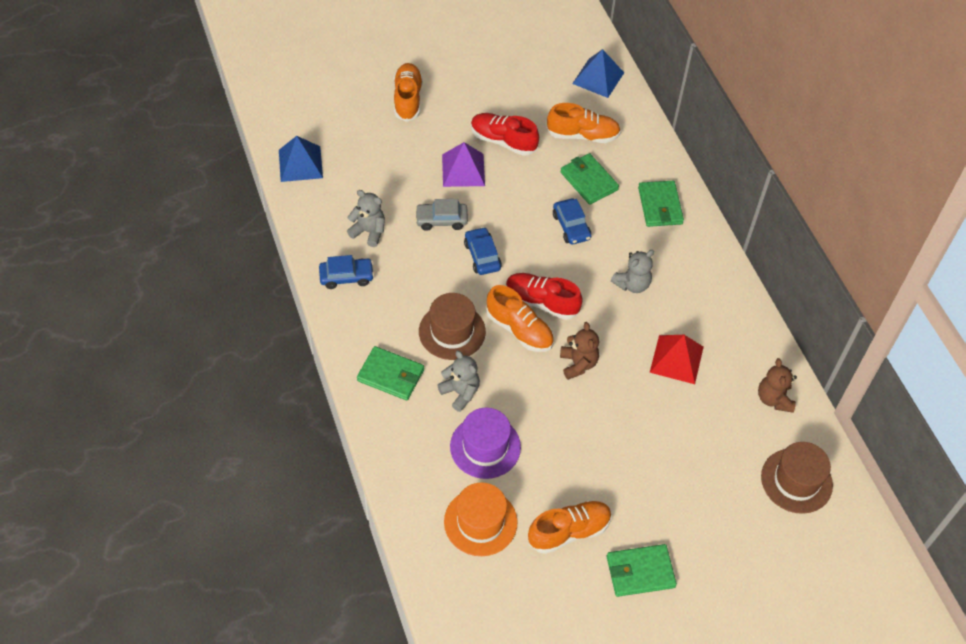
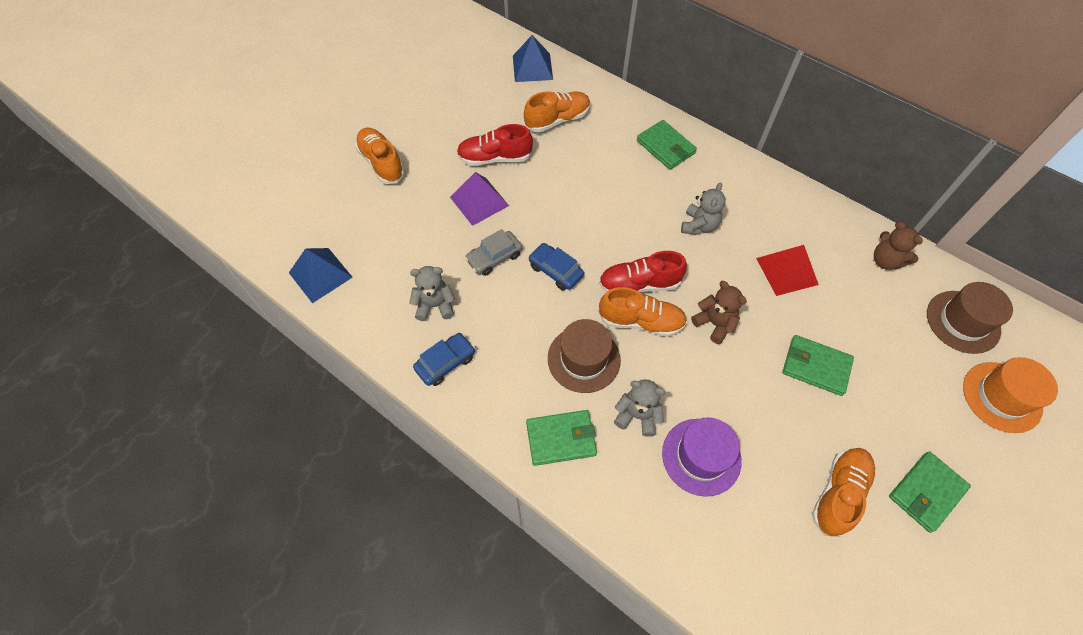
camera: 30 degrees left, 5 degrees up
orange hat [444,482,517,556] -> orange hat moved to [963,357,1058,433]
blue car [553,199,591,245] -> none
green wallet [560,153,619,205] -> green wallet moved to [782,335,854,396]

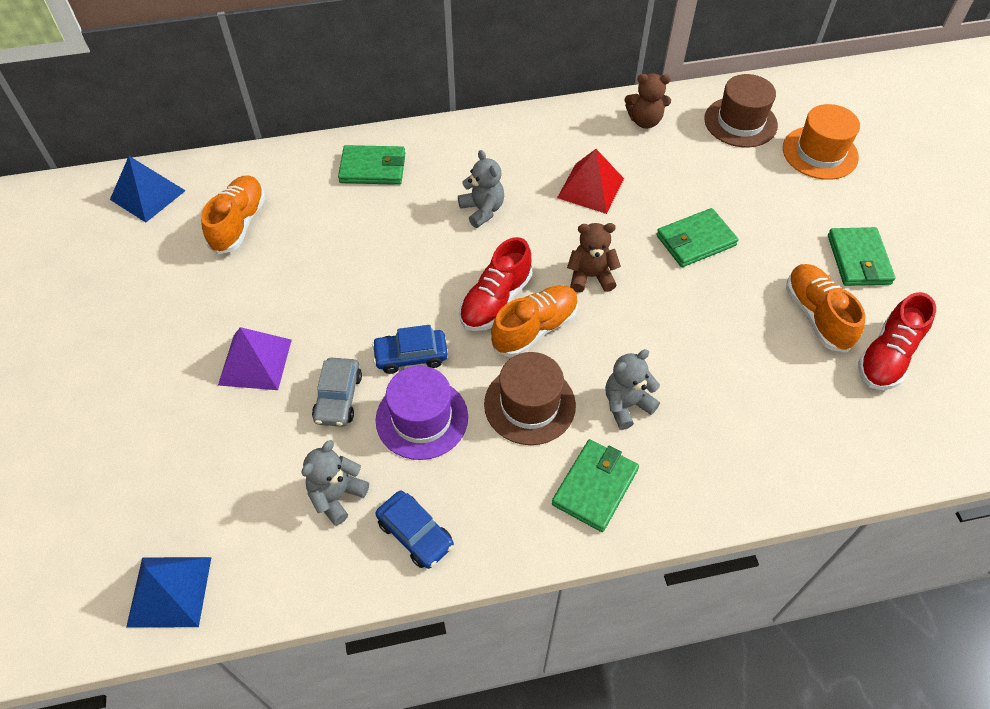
camera: 50 degrees left, 5 degrees down
orange shoe [355,128,405,184] -> none
blue car [413,333,475,386] -> blue car turned 135 degrees clockwise [375,490,454,569]
red shoe [457,124,533,166] -> red shoe moved to [858,292,936,390]
purple hat [662,418,742,497] -> purple hat moved to [376,366,468,460]

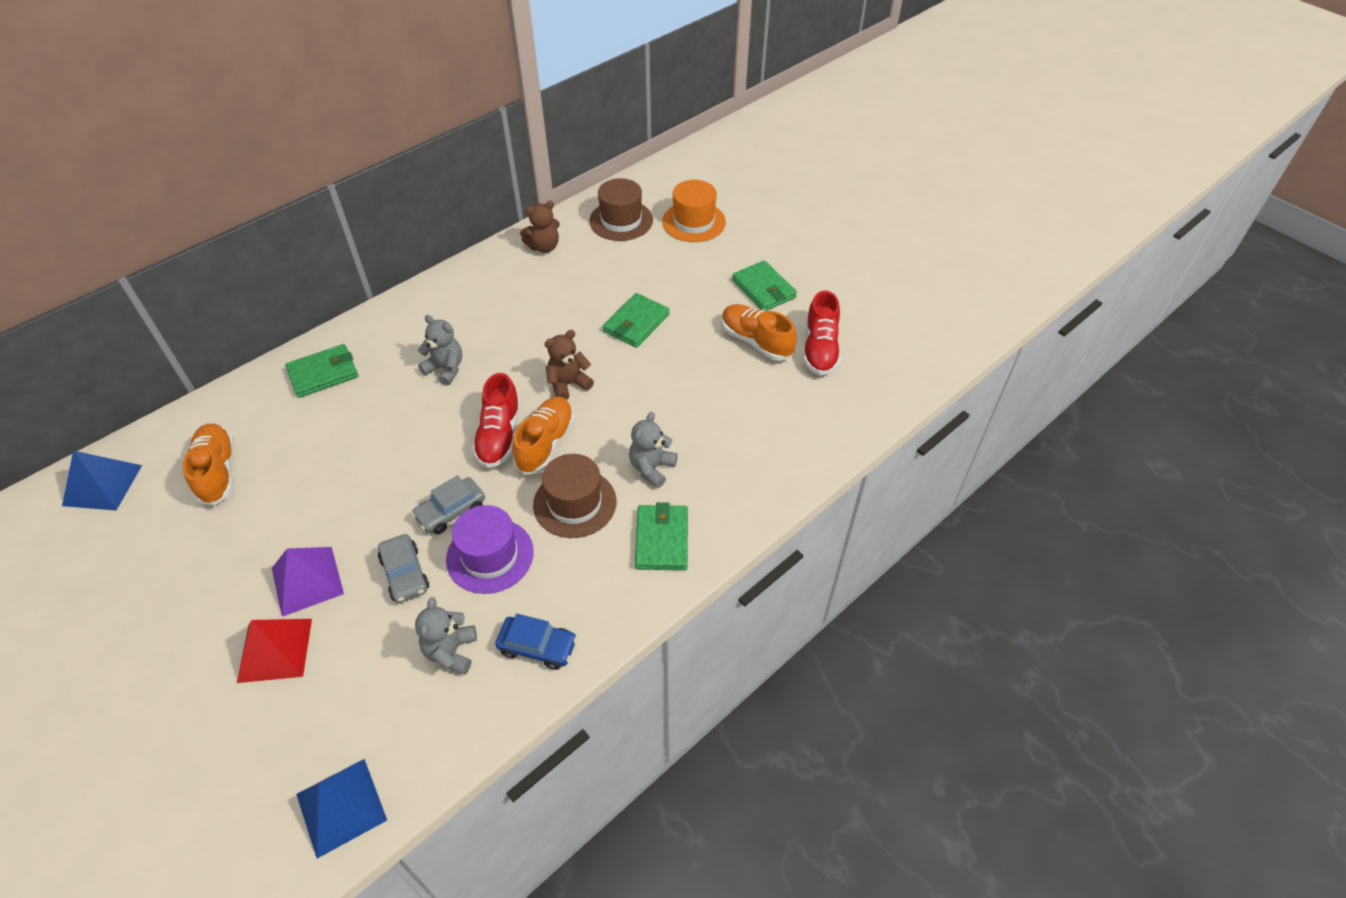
camera: 30 degrees left, 5 degrees down
blue car [372,325,448,374] -> grey car [412,475,485,534]
red pyramid [557,149,624,214] -> red pyramid moved to [237,619,312,683]

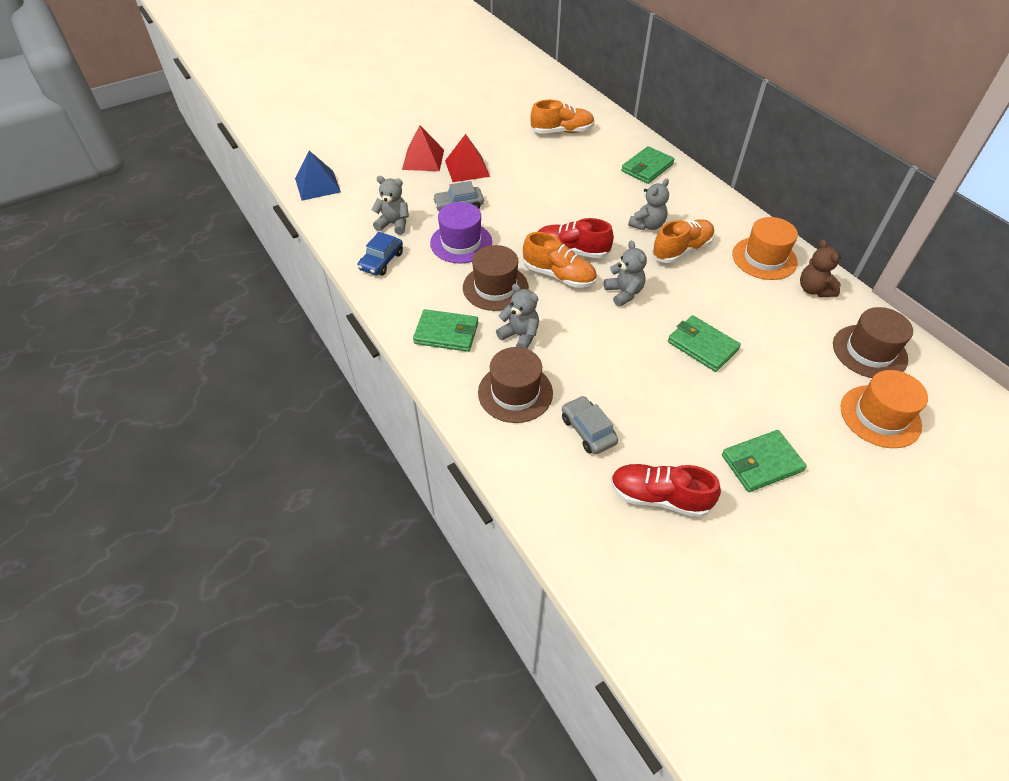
camera: 100 degrees right, 0 degrees up
blue pyramid [62,451,142,511] -> none
purple pyramid [272,547,344,617] -> red pyramid [445,134,490,182]
green wallet [285,344,358,398] -> green wallet turned 60 degrees clockwise [621,146,675,184]
grey car [412,475,485,534] -> grey car moved to [562,396,618,454]
brown teddy bear [544,330,594,400] -> grey teddy bear [604,241,647,307]
orange shoe [722,304,796,361] -> orange shoe moved to [652,219,714,263]
none -> brown hat [478,347,553,423]
none -> orange hat [732,217,798,280]

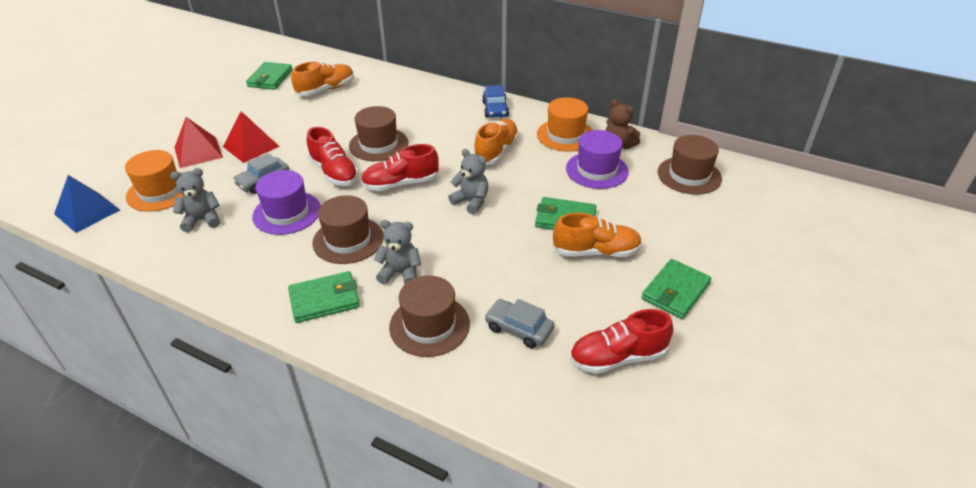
camera: 30 degrees left, 10 degrees down
blue car [358,232,403,276] -> blue car moved to [482,85,509,118]
orange shoe [523,232,597,288] -> orange shoe moved to [553,213,642,257]
green wallet [621,146,675,184] -> green wallet moved to [246,62,292,90]
grey teddy bear [628,179,669,230] -> none
orange hat [841,370,928,448] -> orange hat moved to [125,150,182,212]
none -> red shoe [307,127,359,186]
none -> brown hat [349,106,408,161]
none -> purple hat [566,130,629,189]

